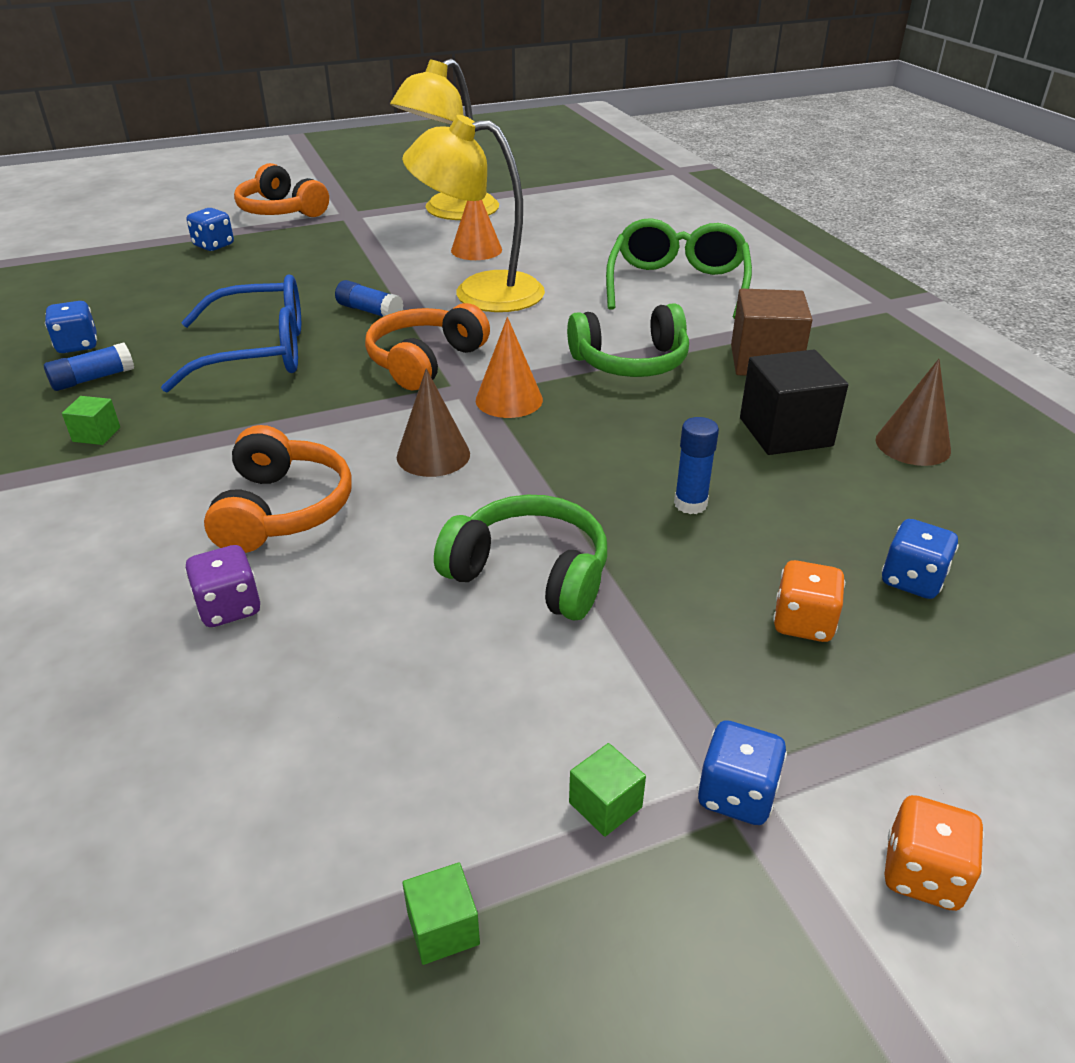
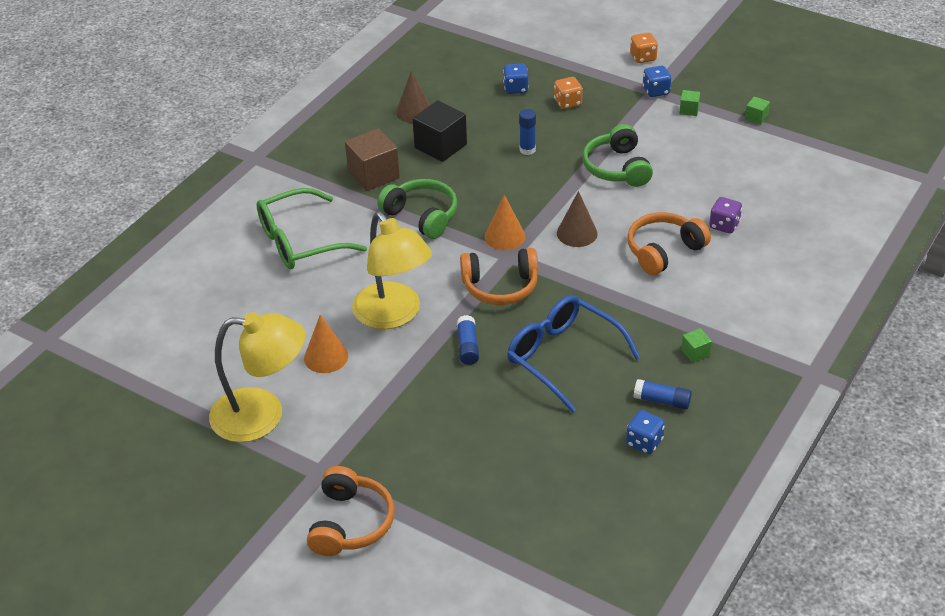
camera: 125 degrees left, 5 degrees up
blue dice [187,208,234,251] -> none

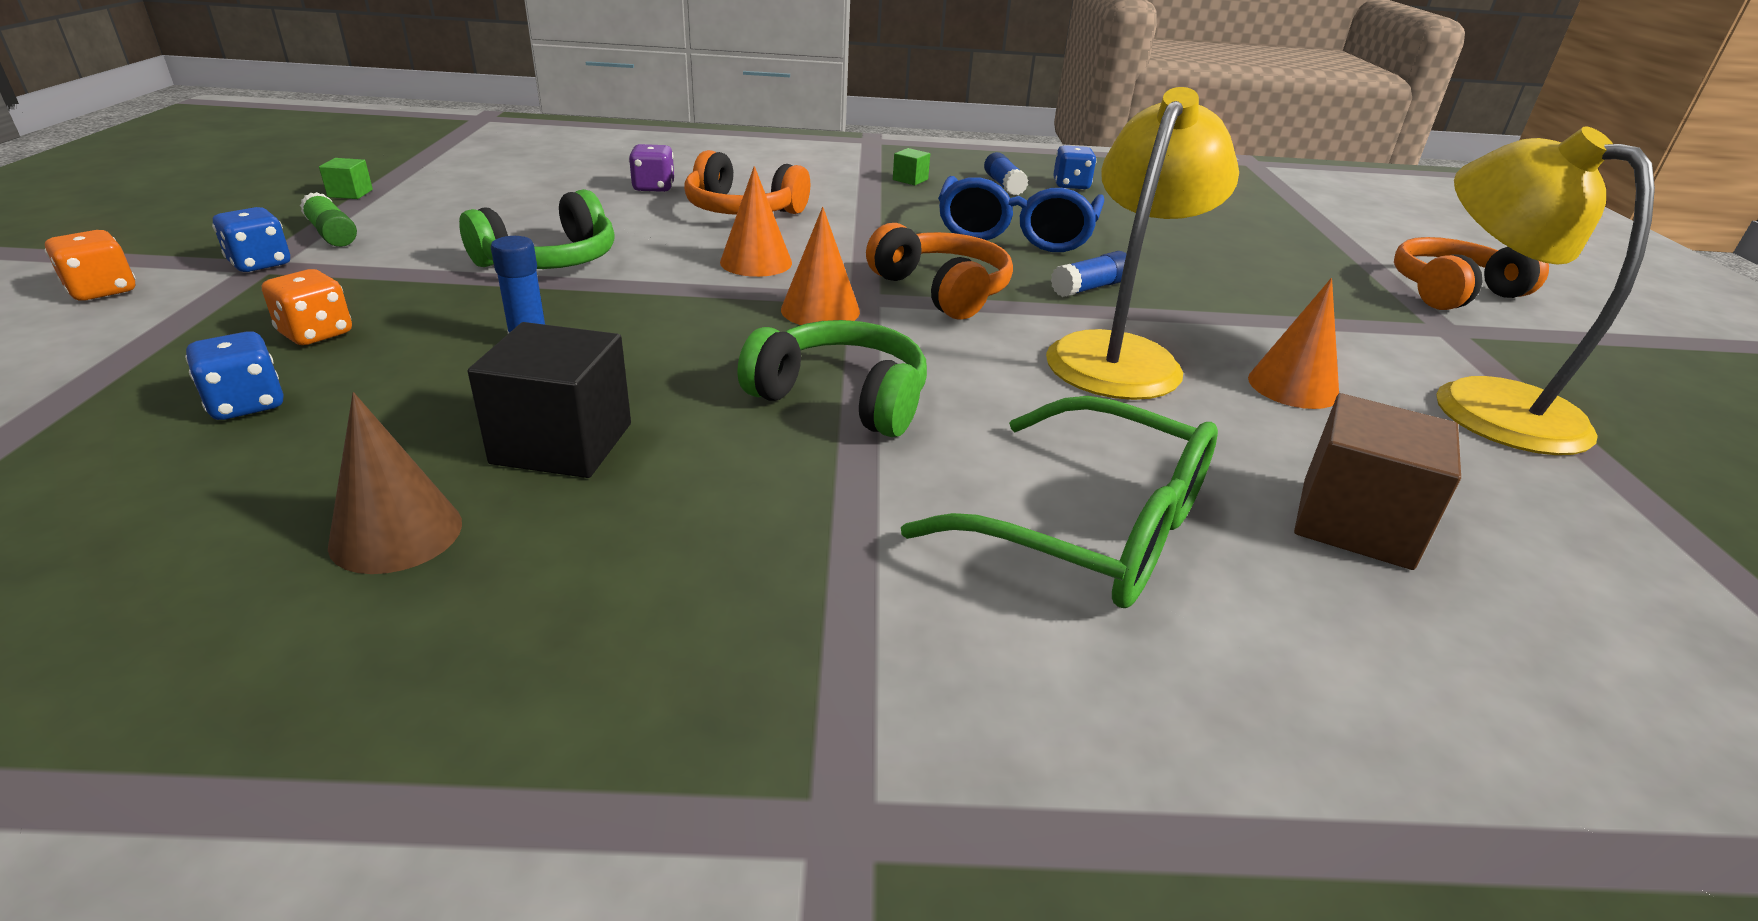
camera: 125 degrees left, 10 degrees down
brown cube [345,128,400,191] -> brown cube moved to [1294,393,1461,570]
green headphones [377,179,457,239] -> green headphones turned 105 degrees clockwise [737,320,927,437]
brown cone [557,191,598,247] -> orange cone [720,166,792,277]
green cube [679,90,700,116] -> green glue stick [300,192,357,247]

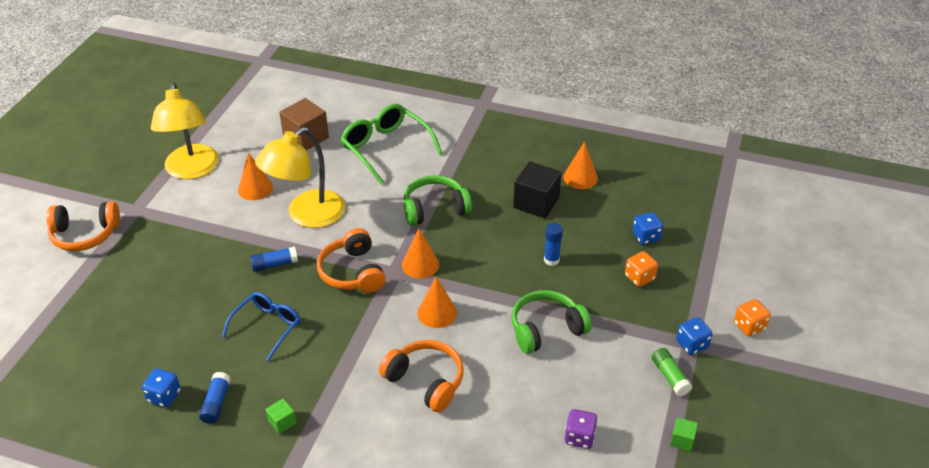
camera: 160 degrees left, 10 degrees up
brown cone [328,392,462,574] -> orange cone [563,142,598,189]
purple dice [629,144,674,192] -> purple dice moved to [565,409,598,449]
green headphones [737,320,927,437] -> green headphones turned 120 degrees clockwise [403,175,472,226]
blue glasses [938,176,1104,252] -> blue glasses [222,292,300,361], size x0.66

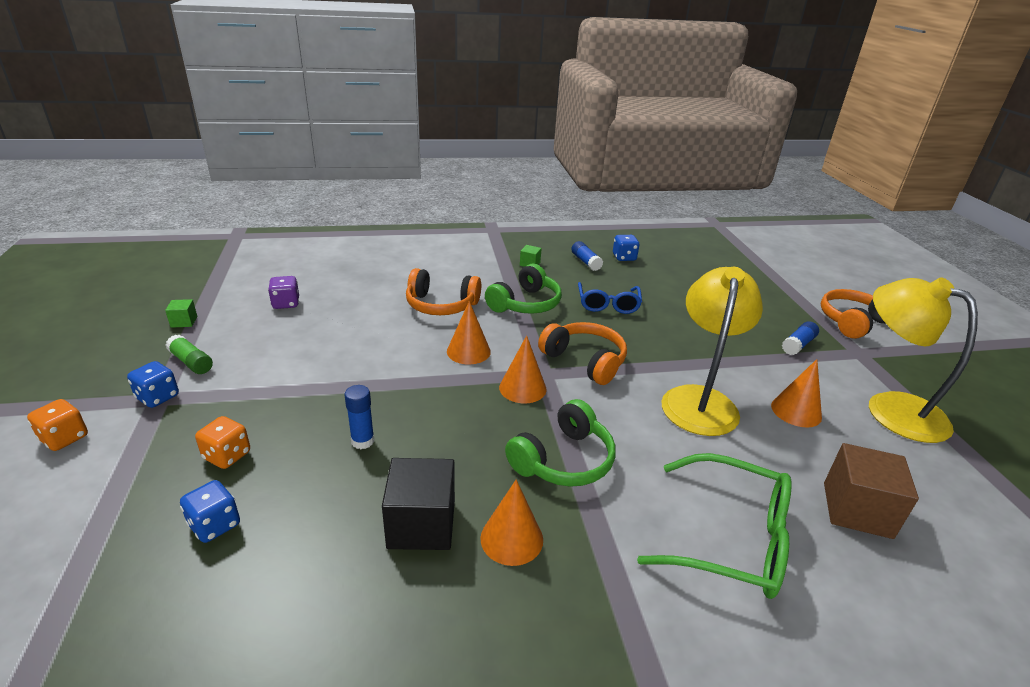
camera: 150 degrees right, 10 degrees down
blue glue stick [250,247,298,272] -> blue glue stick moved to [782,321,819,355]
green headphones [511,290,592,354] -> green headphones moved to [485,264,562,314]
orange cone [563,142,598,189] -> orange cone moved to [480,479,543,566]

